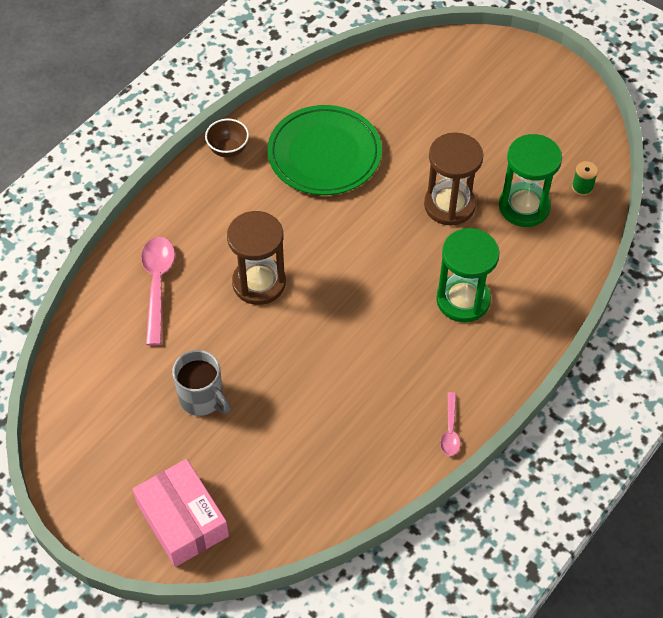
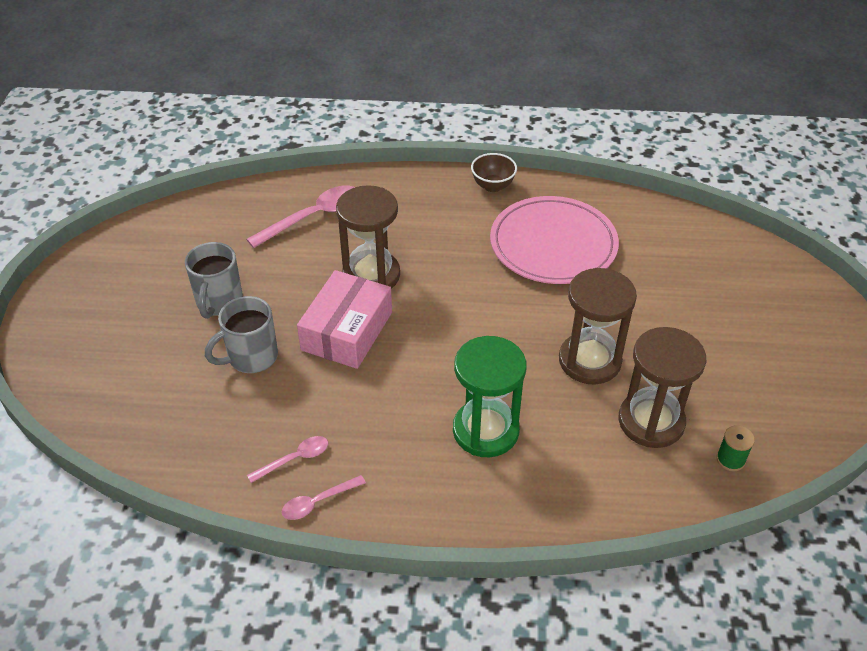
camera: 55 degrees right, 10 degrees down
pink box [133,459,229,567] -> pink box moved to [297,270,392,369]
green plate [267,105,382,195] -> pink plate [490,196,619,284]
green hourglass [499,134,562,227] -> brown hourglass [618,327,706,448]
none -> grey mug [205,296,278,373]
none -> pink spoon [247,436,328,483]

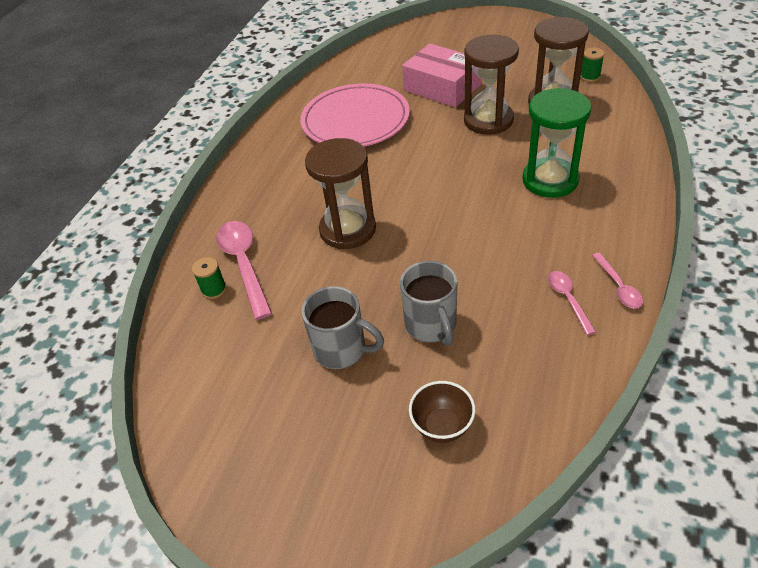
camera: 70 degrees left, 0 degrees up
pink box [297,270,392,369] -> pink box moved to [402,44,481,107]
brown bowl [471,153,517,192] -> brown bowl moved to [409,381,476,443]
none -> green spool [192,257,227,299]

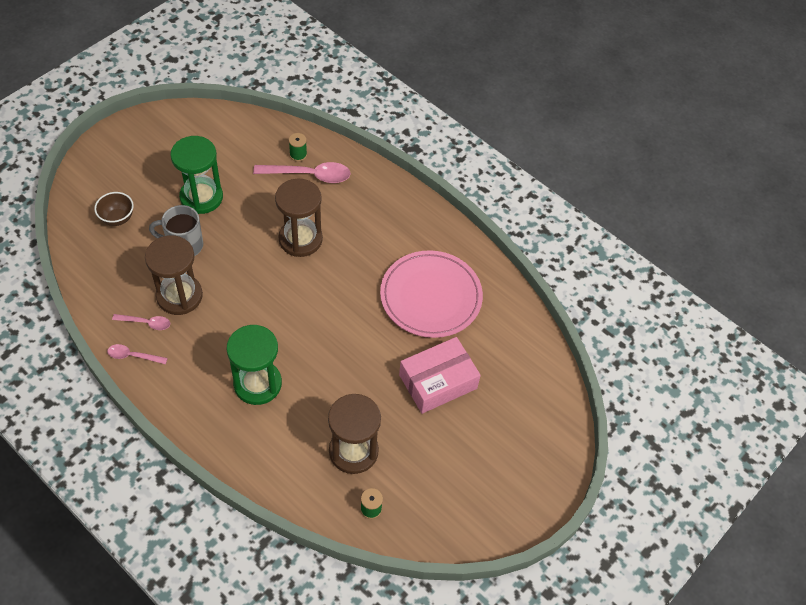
camera: 105 degrees right, 10 degrees up
grey mug [301,286,384,369] -> green hourglass [170,136,223,214]
brown hourglass [464,35,519,135] -> brown hourglass moved to [145,235,203,315]

